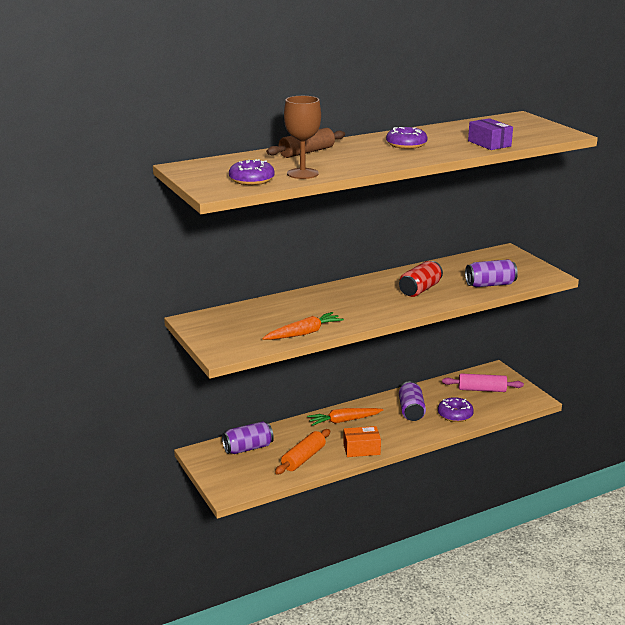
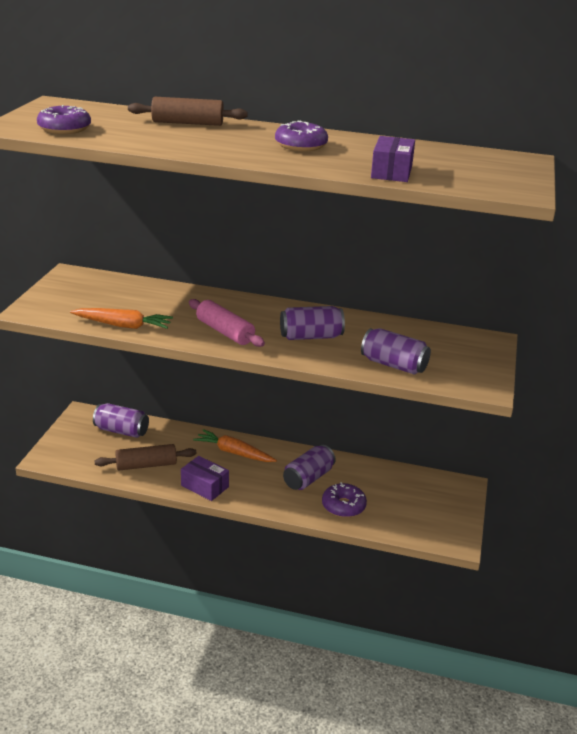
camera: 40 degrees right, 5 degrees up
orange rolling pin [275,429,330,474] -> brown rolling pin [95,444,196,470]
brown goblet [284,96,321,179] -> none
orange box [343,426,381,457] -> purple box [181,456,229,501]
red can [399,261,443,297] -> purple can [280,306,345,340]
pink rolling pin [442,373,524,392] -> pink rolling pin moved to [189,299,265,347]

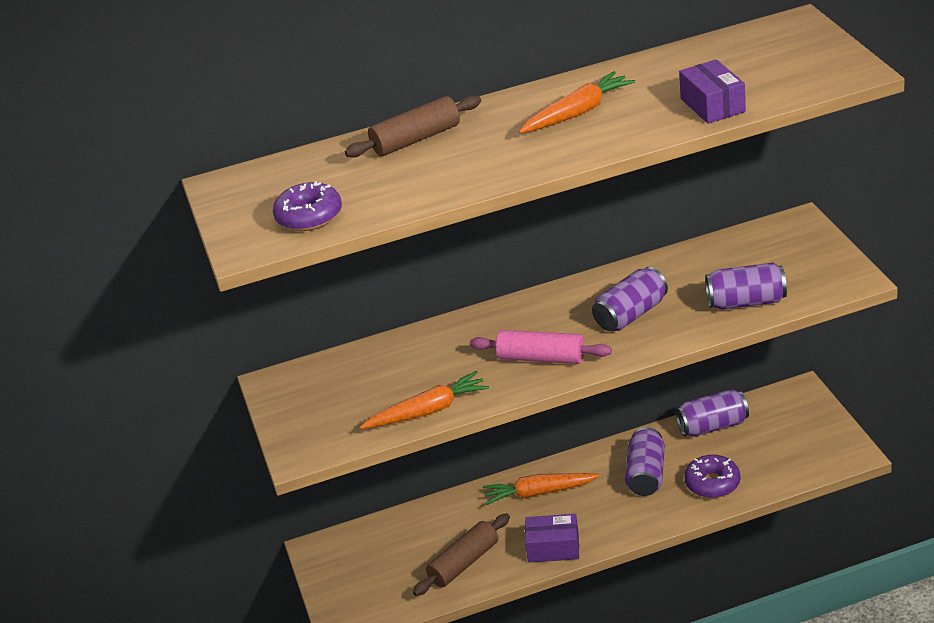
camera: 25 degrees left, 5 degrees up
purple can [93,403,149,438] -> purple can moved to [675,389,749,436]
purple donut [275,121,328,151] -> orange carrot [519,71,635,134]

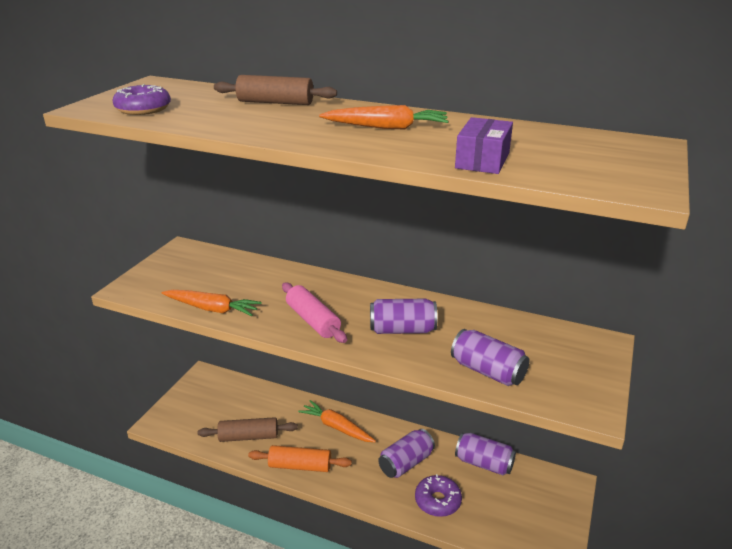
camera: 35 degrees right, 5 degrees down
purple box [525,514,579,563] -> orange rolling pin [248,445,352,472]

